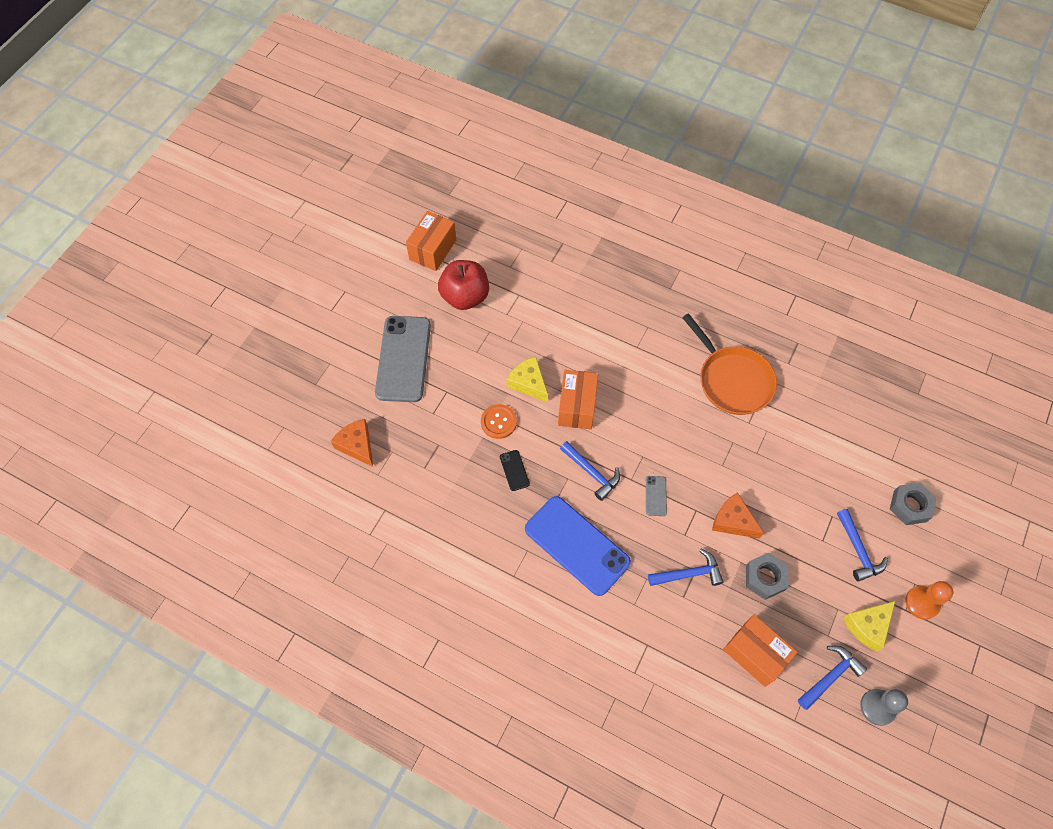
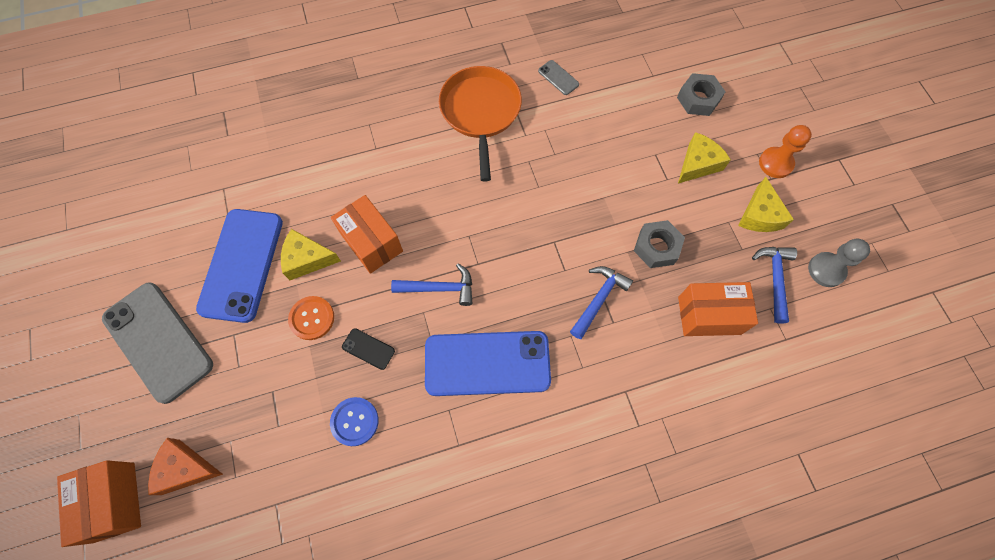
camera: 45 degrees left, 5 degrees up
orange box [406,211,456,271] -> orange box moved to [57,460,141,547]
red apple [438,260,489,310] -> none
grey phone [646,476,667,516] -> grey phone moved to [538,60,579,95]
orange pan [682,313,777,415] -> orange pan turned 105 degrees counterclockwise [439,66,522,182]
orange cheese [712,492,764,539] -> none
blue hammer [837,509,888,582] -> yellow cheese [678,132,731,183]
none -> blue phone [196,209,283,323]
none -> blue button [330,397,379,446]

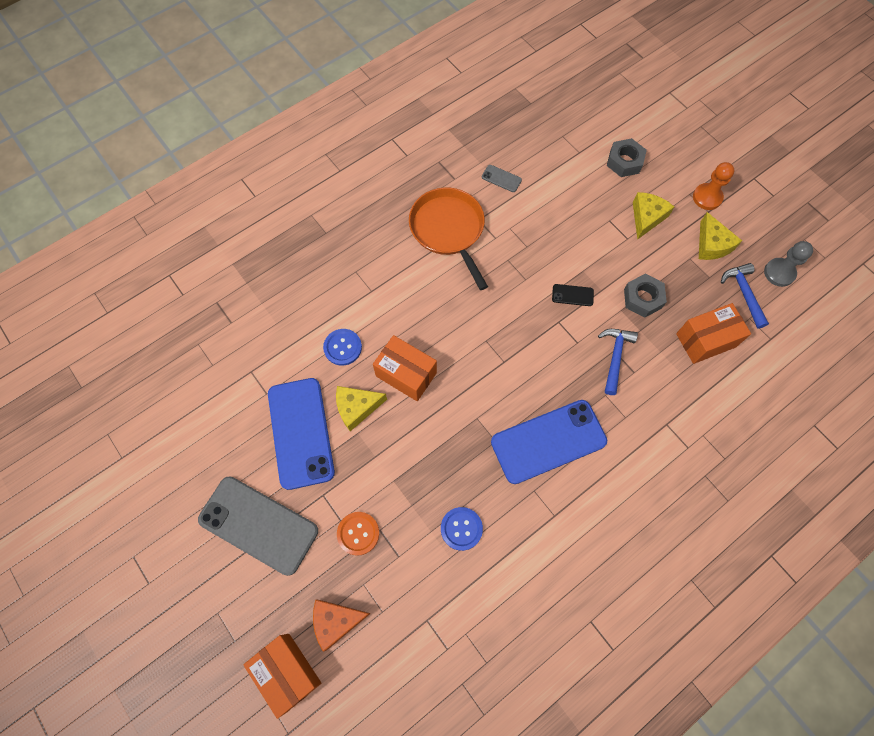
camera: 20 degrees left, 0 degrees up
orange button [288,296,334,340] -> orange button moved to [337,512,379,556]
black phone [342,328,395,370] -> black phone moved to [552,284,594,306]
blue hammer [391,263,472,306] -> none
none -> blue button [323,329,362,366]

